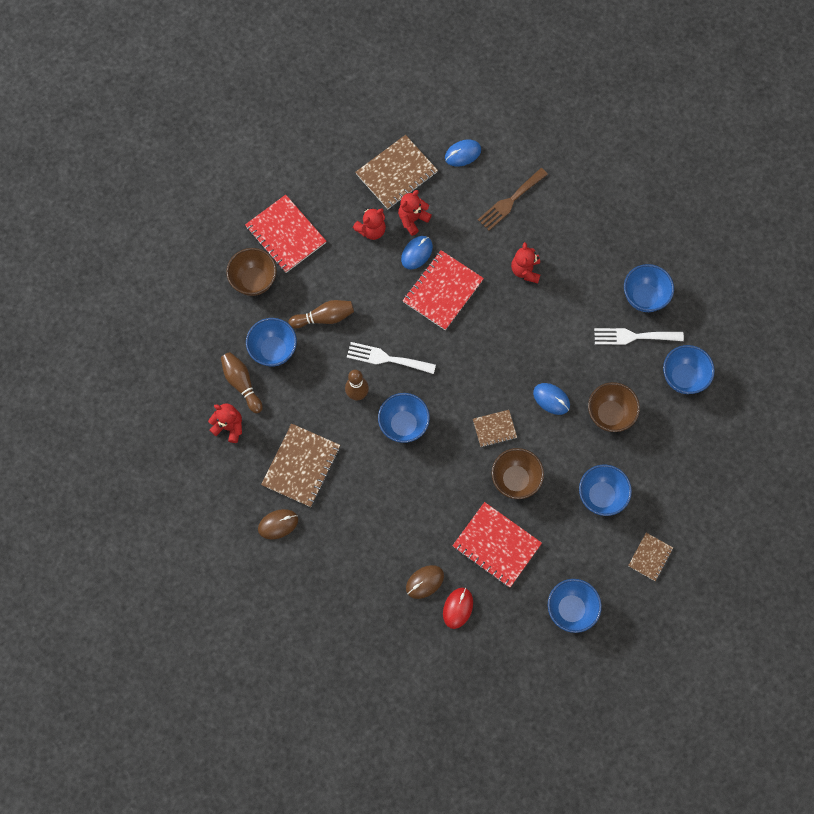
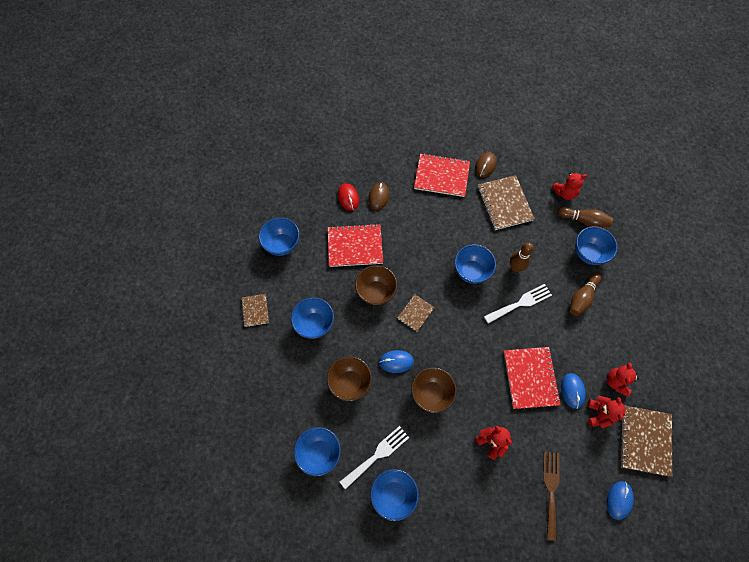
camera: 140 degrees right, 5 degrees down
brown bowl [226,248,277,296] -> brown bowl moved to [411,367,457,413]
red notebook [245,195,326,273] -> red notebook moved to [414,153,470,197]

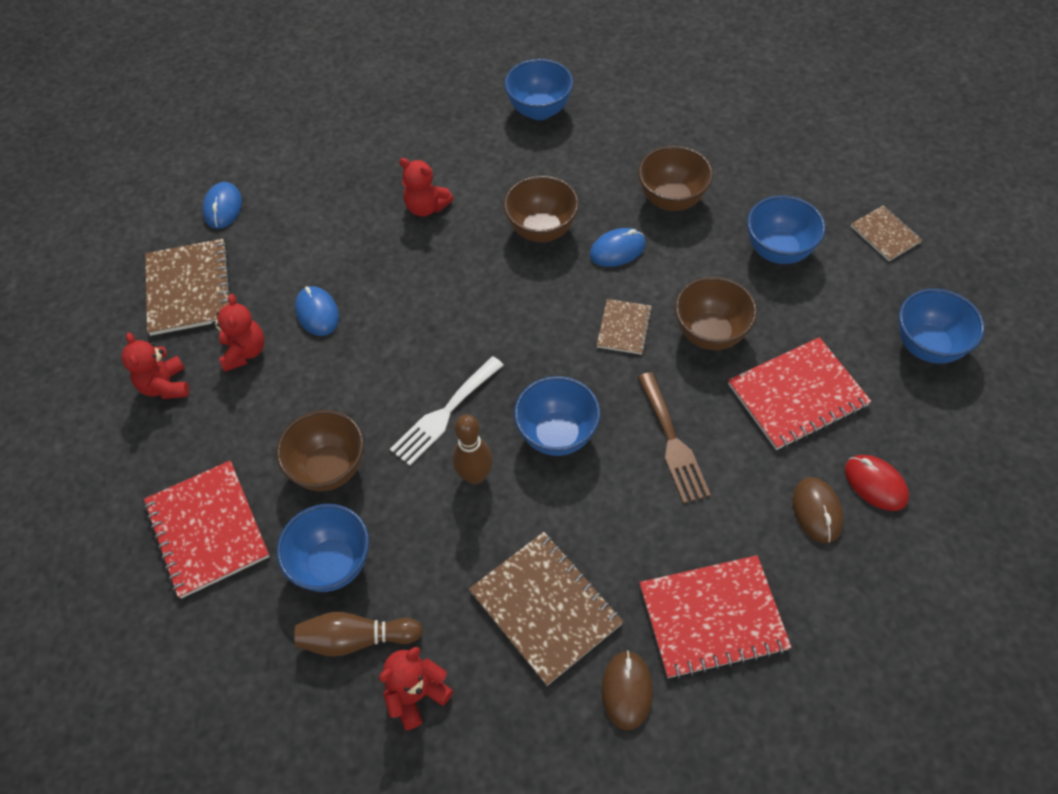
camera: 160 degrees right, 10 degrees down
blue bowl [294,427,341,476] -> none
white fork [340,426,409,489] -> none
red notebook [504,347,561,409] -> red notebook moved to [144,461,270,599]
brown fork [543,451,559,541] -> brown fork moved to [638,372,711,504]
brown bowling pin [570,272,602,316] -> brown bowl [276,410,364,491]
red teddy bear [587,396,626,428] -> red teddy bear moved to [121,332,189,399]

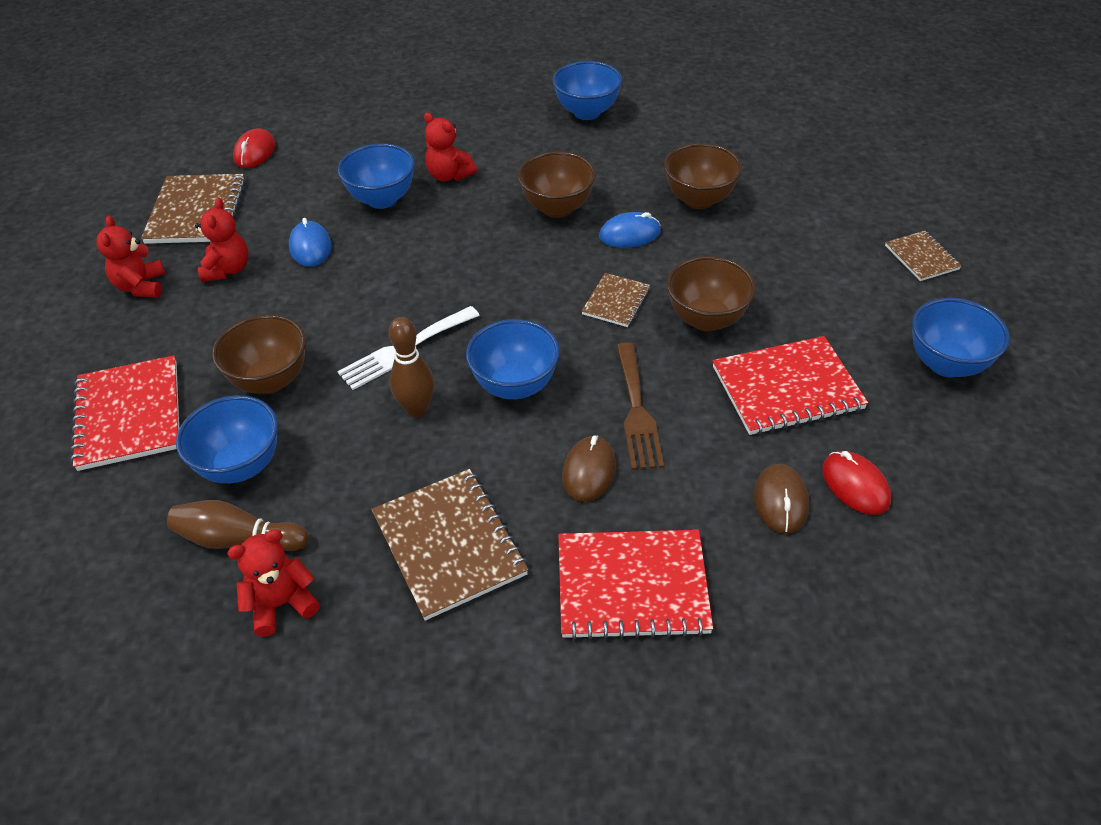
camera: 10 degrees right, 10 degrees down
blue mouse [203,182,242,229] -> red mouse [233,128,275,168]
brown mouse [601,650,653,731] -> brown mouse moved to [562,435,616,502]
blue bowl [747,196,826,264] -> blue bowl moved to [338,143,415,209]

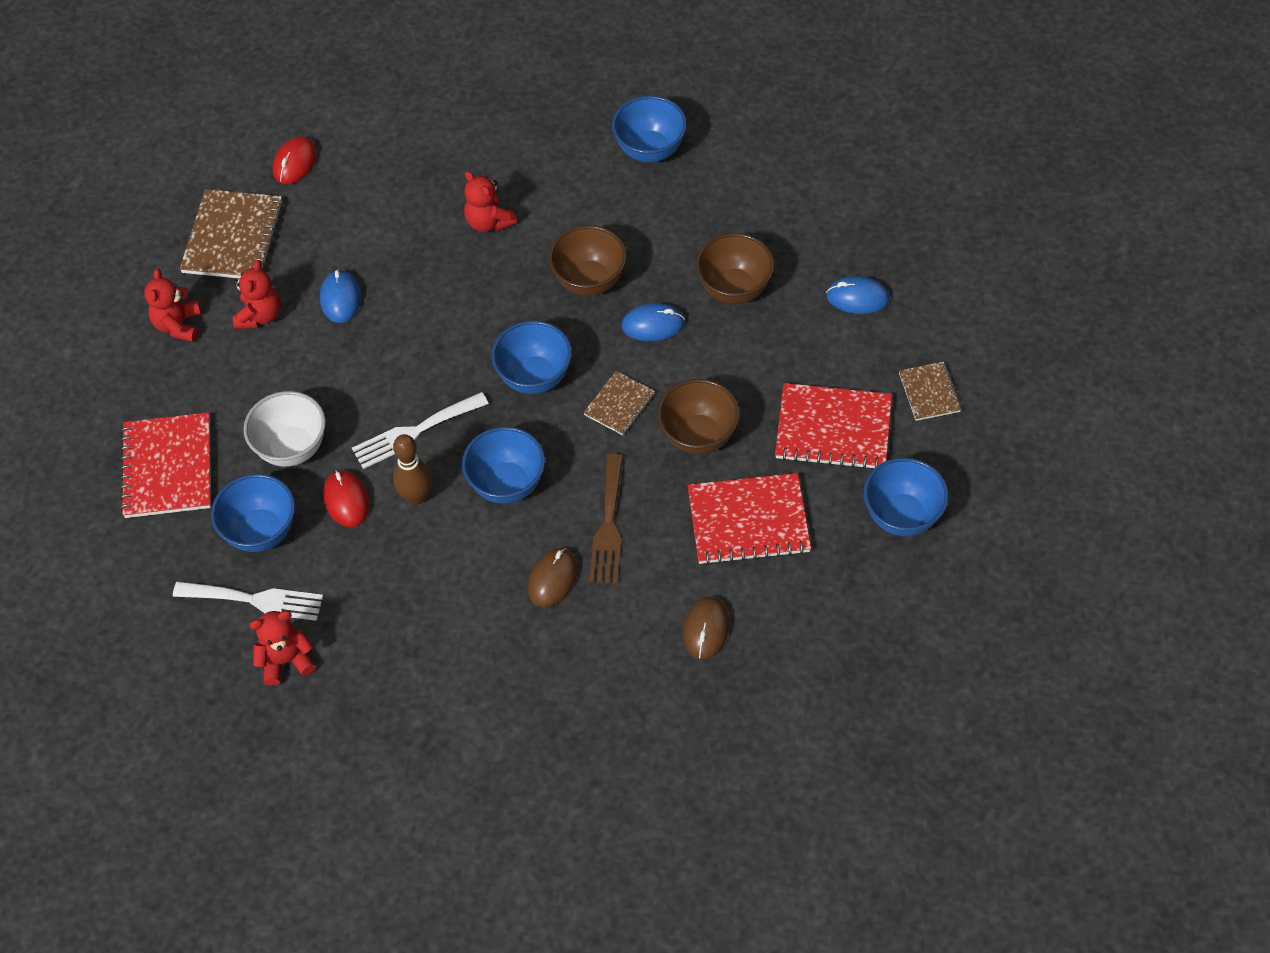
camera: 10 degrees right, 10 degrees up
brown bowling pin [167,500,309,551] -> white fork [173,581,323,621]
brown bowl [212,315,306,394] -> white bowl [243,391,326,467]
blue bowl [338,143,415,209] -> blue bowl moved to [491,321,572,394]
brown notebook [371,469,529,620] -> none
red notebook [558,530,713,640] -> red notebook moved to [775,383,892,469]
red mouse [822,451,891,515] -> red mouse moved to [323,470,369,527]
none -> blue mouse [826,276,889,314]

